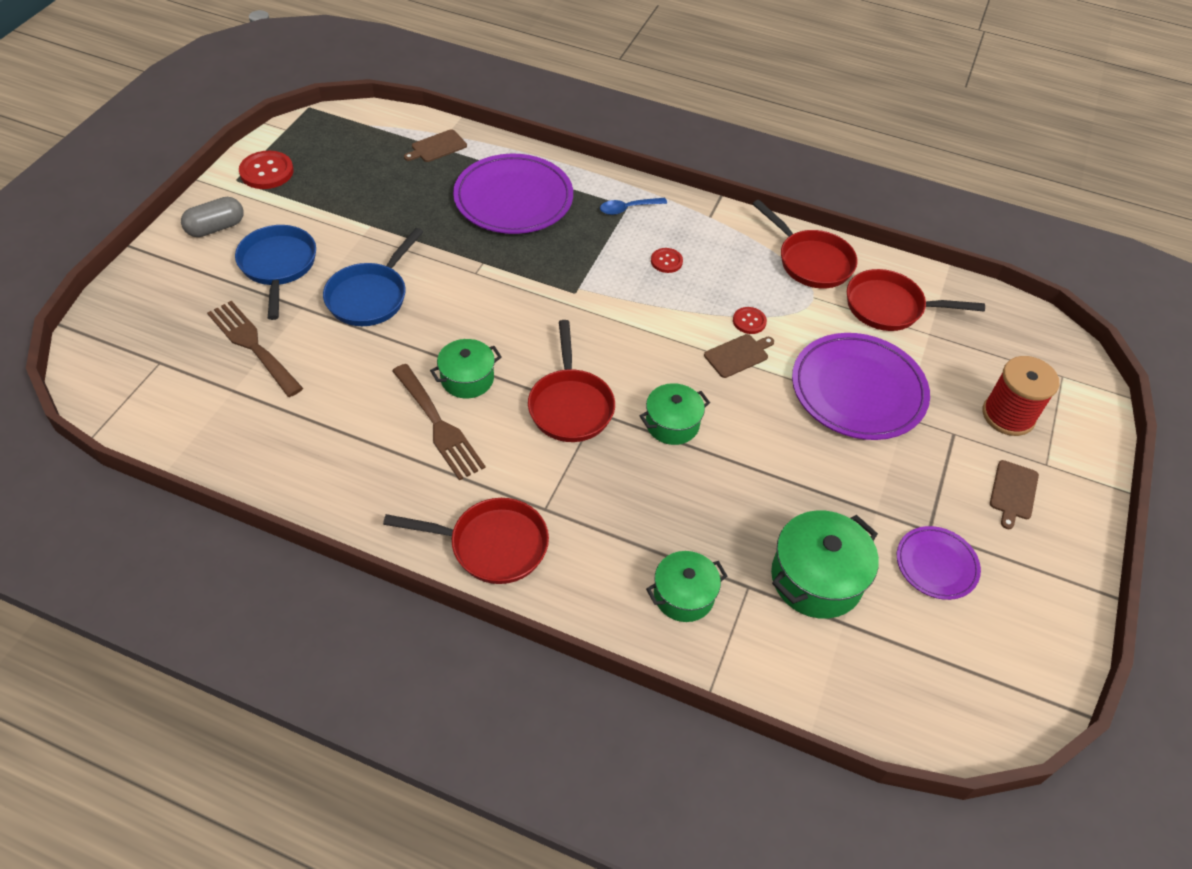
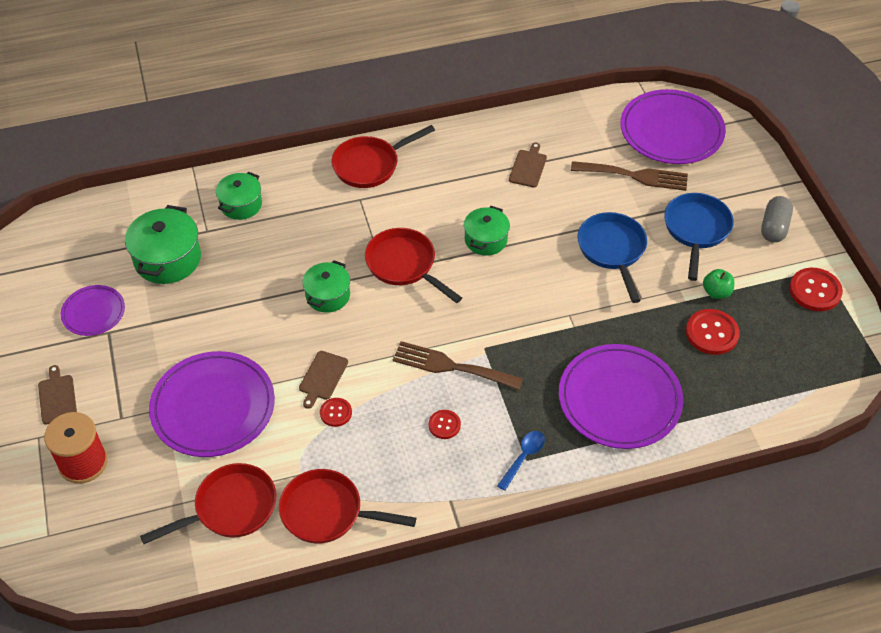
camera: 145 degrees right, 0 degrees up
blue pan [235,225,316,320] -> blue pan turned 120 degrees counterclockwise [664,193,734,281]
brown fork [392,364,486,481] -> brown fork moved to [393,341,523,390]
brown cutting board [404,129,467,162] -> brown cutting board moved to [509,143,547,187]
none -> purple plate [620,89,726,164]
none -> red button [686,309,740,355]
none -> green apple [703,269,734,299]

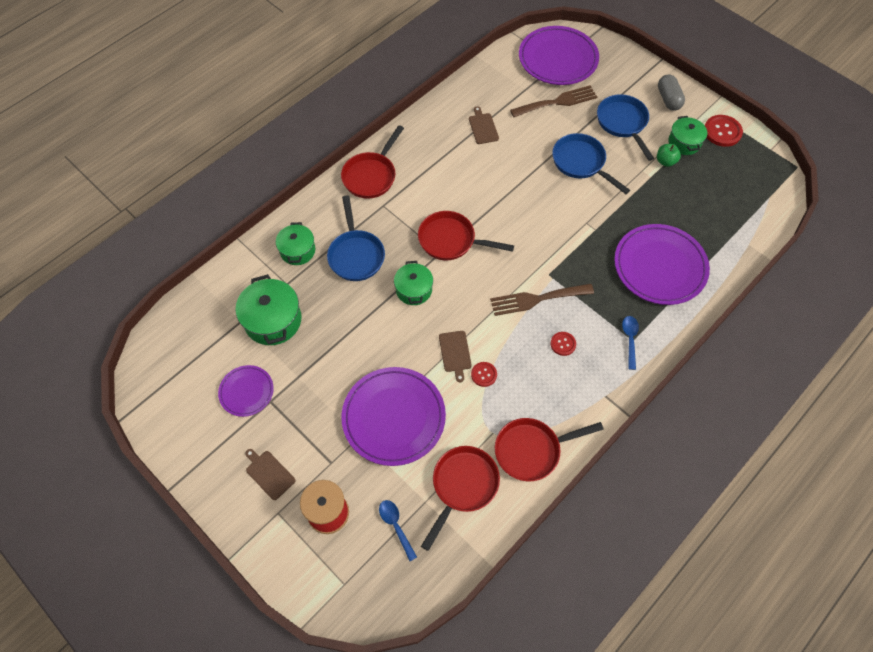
camera: 30 degrees left, 10 degrees up
green pot [464,206,510,256] -> green pot moved to [668,116,707,155]
red button [686,309,740,355] -> none
none -> blue pan [327,195,385,281]
none -> blue spoon [379,500,417,561]

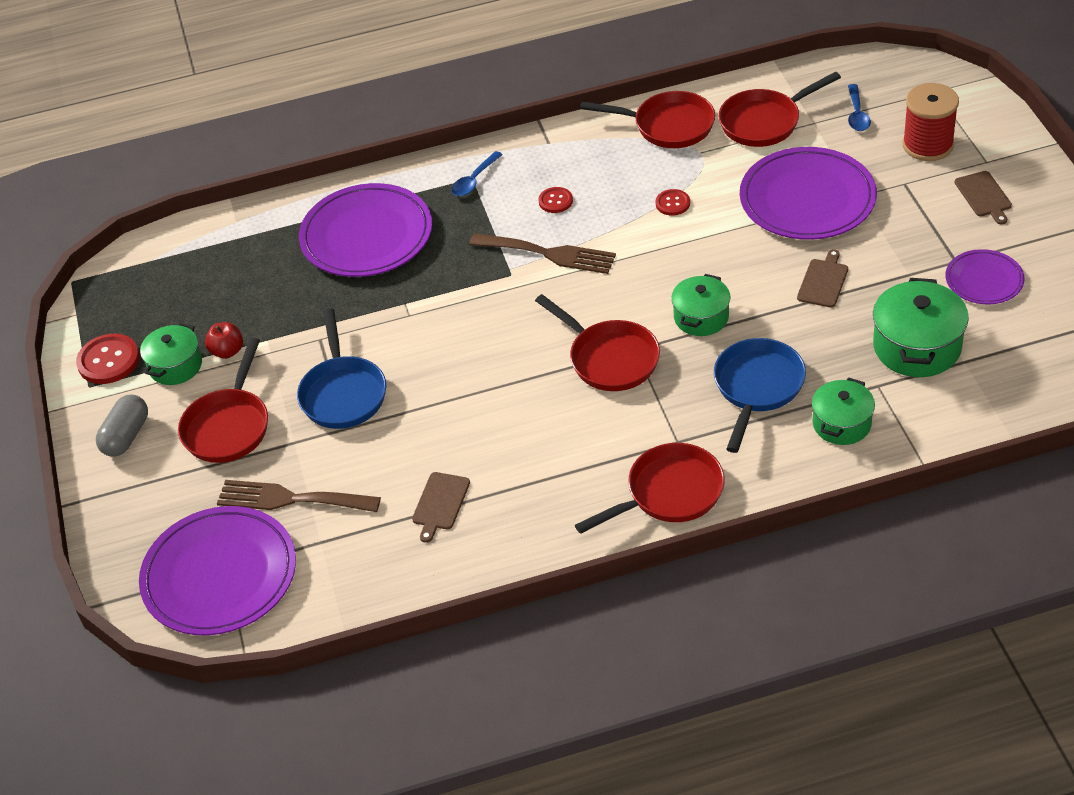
camera: 145 degrees left, 15 degrees down
brown cutting board [439,331,472,382] -> brown cutting board moved to [797,249,848,308]
blue pan [597,94,654,161] -> red pan [178,338,268,463]
green apple [657,144,681,167] -> red apple [205,322,243,359]

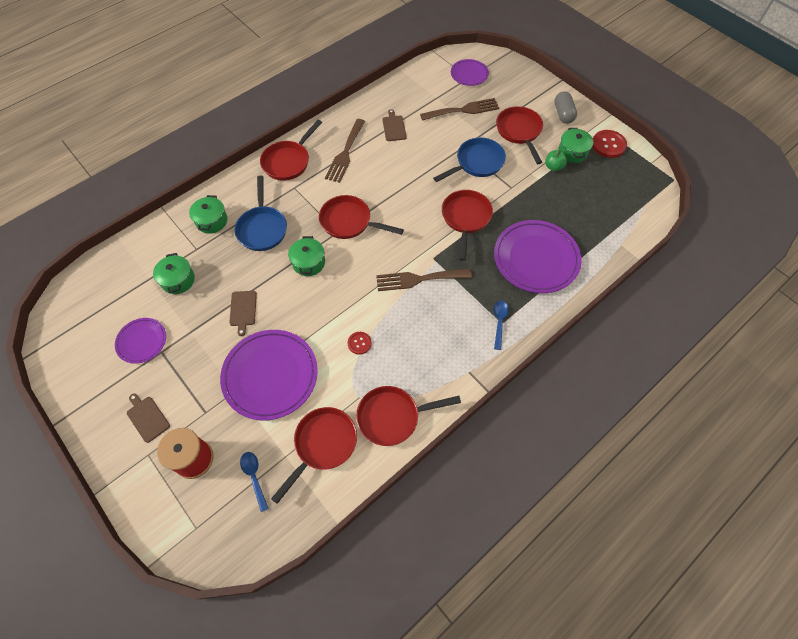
camera: 150 degrees right, 15 degrees up
purple plate [139,506,296,636] -> purple plate [451,59,489,86], size x0.54
red apple [205,322,243,359] -> green apple [545,150,567,171]
blue pan [297,308,386,429] -> blue pan turned 90 degrees clockwise [433,137,506,182]
red button [538,187,573,213] -> none
green pot [873,278,969,377] -> green pot [153,253,195,294], size x0.65
none -> brown fork [325,119,365,183]
none -> red pan [442,190,493,261]

